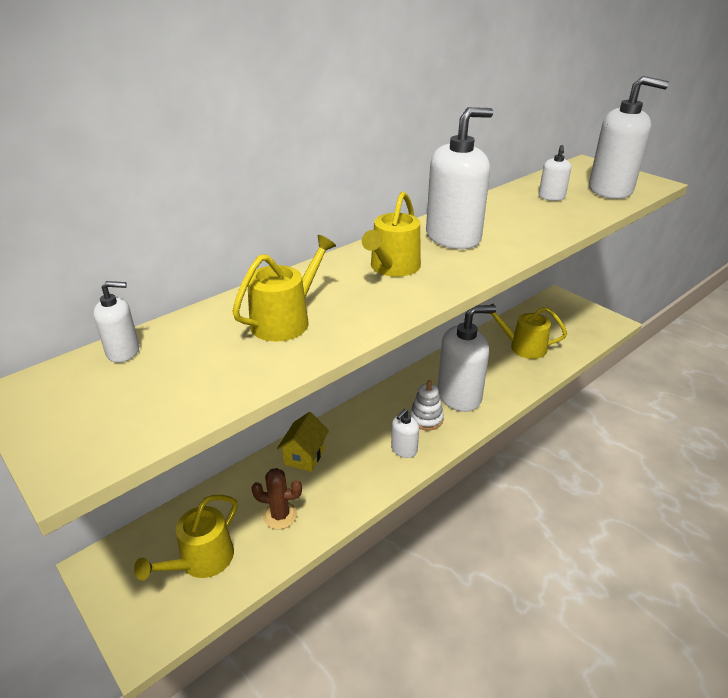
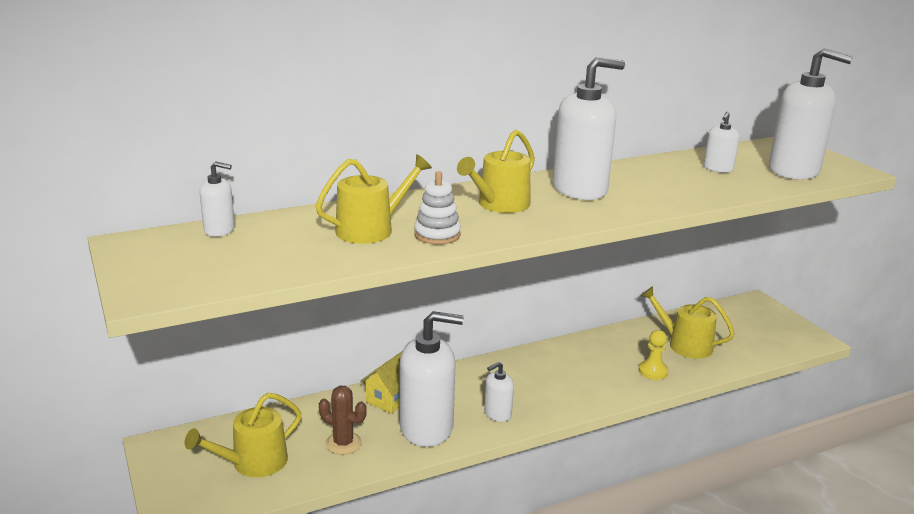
camera: 15 degrees right, 10 degrees down
white stacking toy [410,380,444,431] -> white stacking toy moved to [414,171,461,245]
white soap dispenser [438,305,496,412] -> white soap dispenser moved to [400,311,464,447]
none -> yellow pawn [639,330,668,380]

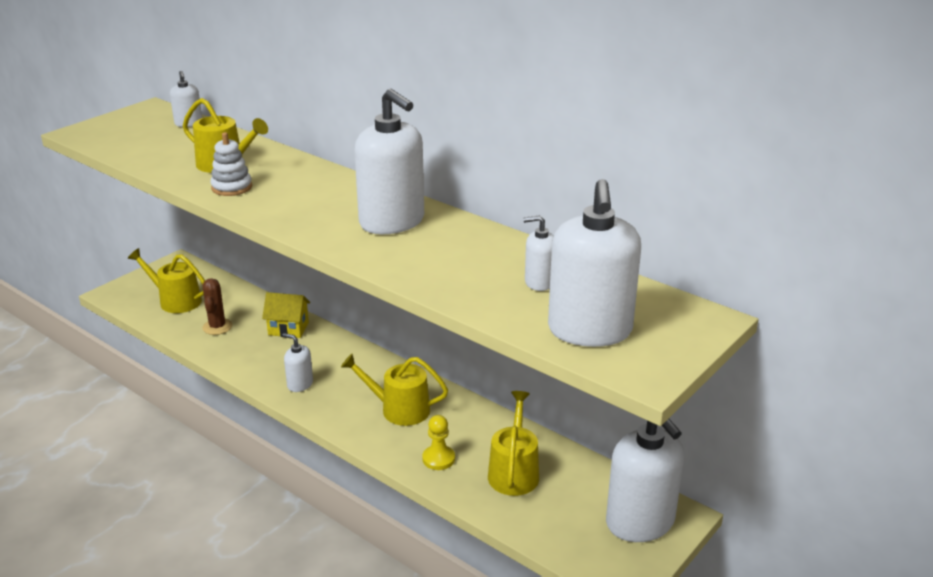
camera: 65 degrees right, 5 degrees up
white soap dispenser [400,311,464,447] -> white soap dispenser moved to [606,419,684,542]
yellow watering can [457,130,535,213] -> yellow watering can moved to [341,354,448,426]

